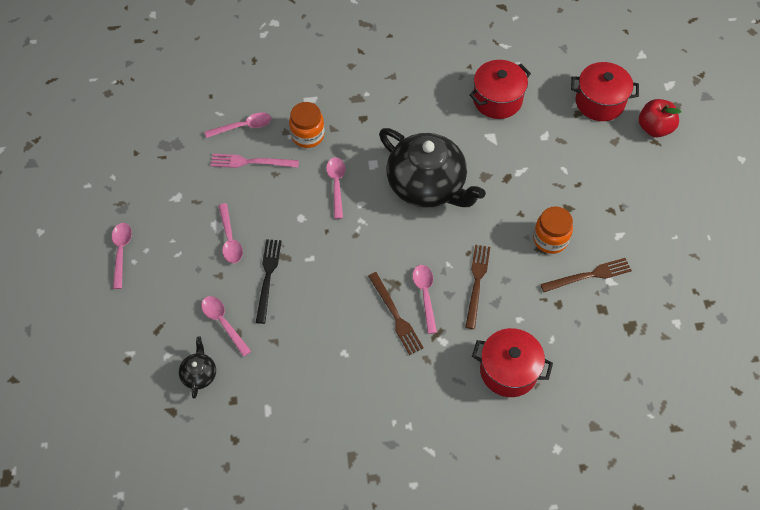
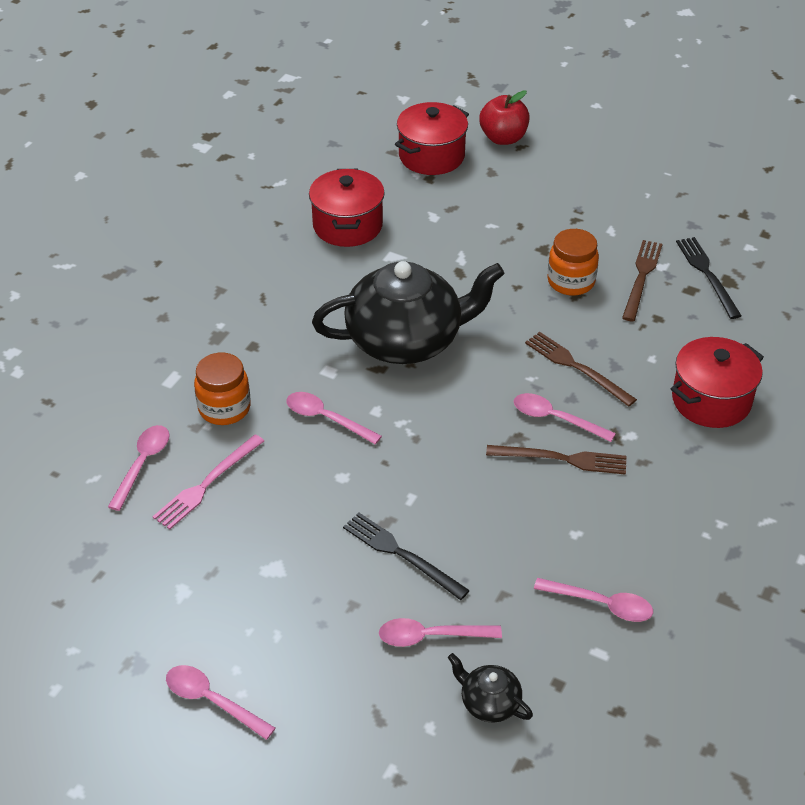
camera: 55 degrees left, 15 degrees down
pink spoon [218,203,243,263] -> pink spoon moved to [534,578,653,622]
none -> black fork [676,237,742,319]

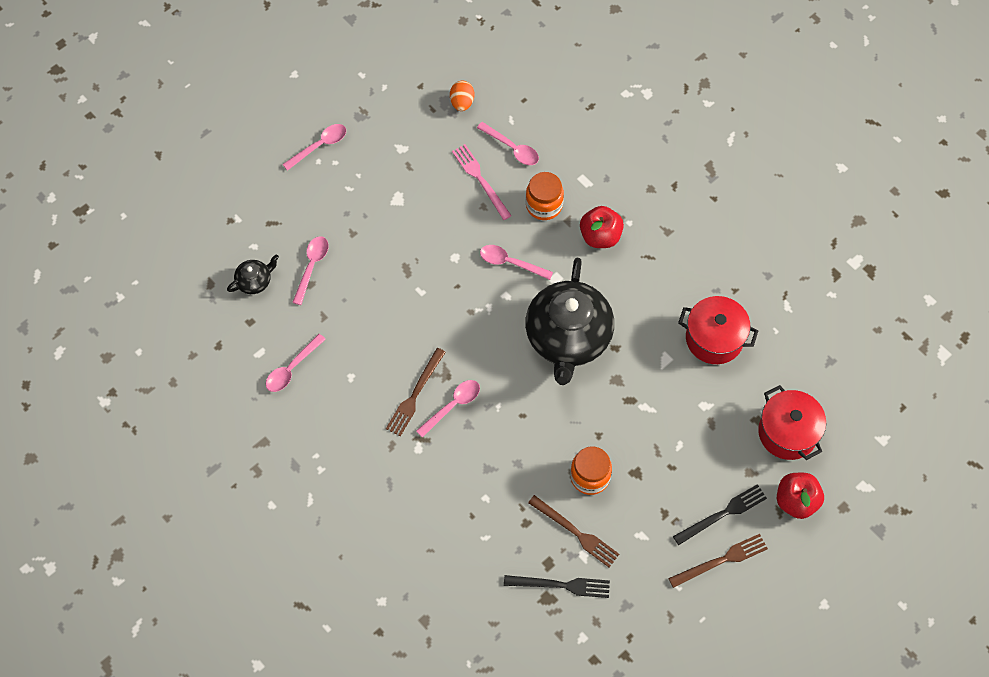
camera: 110 degrees right, 20 degrees up
pink spoon [286,392,382,445] -> pink spoon turned 120 degrees counterclockwise [480,245,553,280]
black fork [343,513,470,600] -> black fork moved to [673,484,767,545]
brown fork [525,332,637,407] -> brown fork moved to [668,534,768,588]
red pot [671,337,764,428] -> none
none -> orange egg [450,81,474,111]
none -> red apple [580,206,624,248]

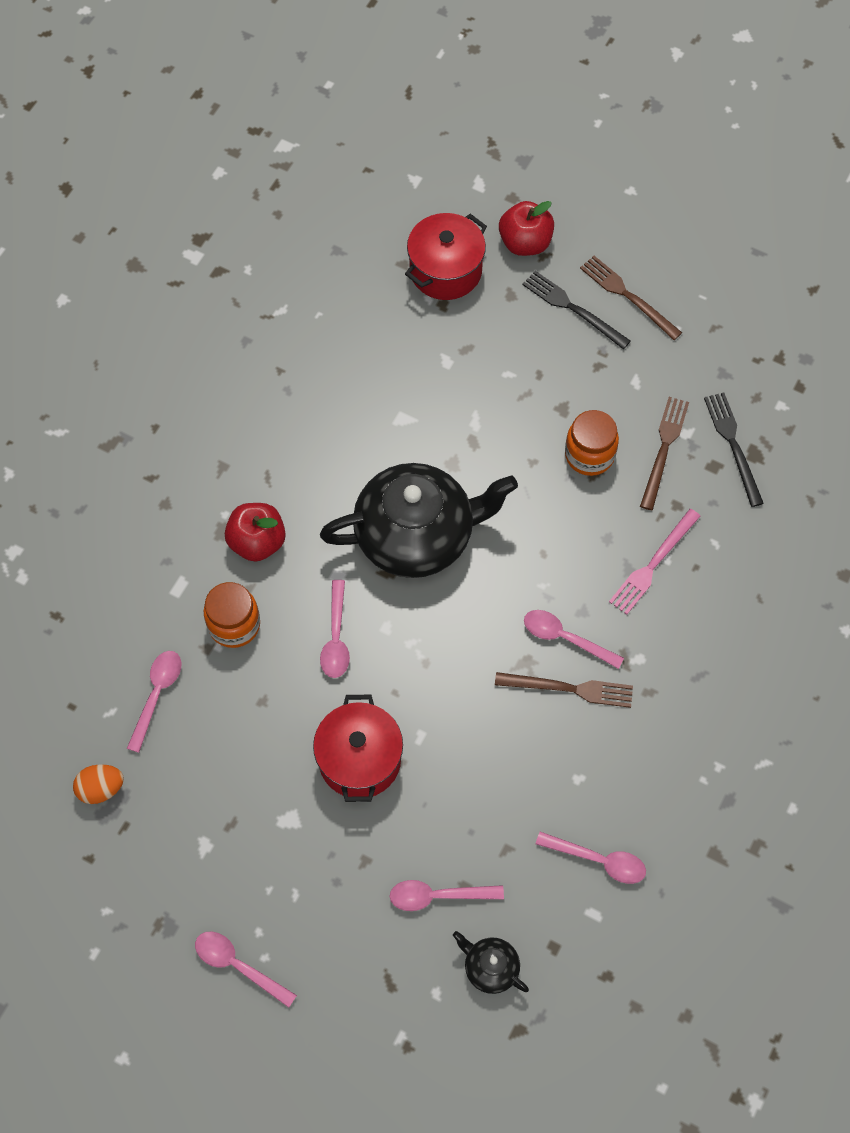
camera: 110 degrees left, 0 degrees up
pink fork [452,144,512,220] -> pink fork moved to [609,509,701,615]
red pot [678,296,758,364] -> red pot moved to [313,695,403,802]

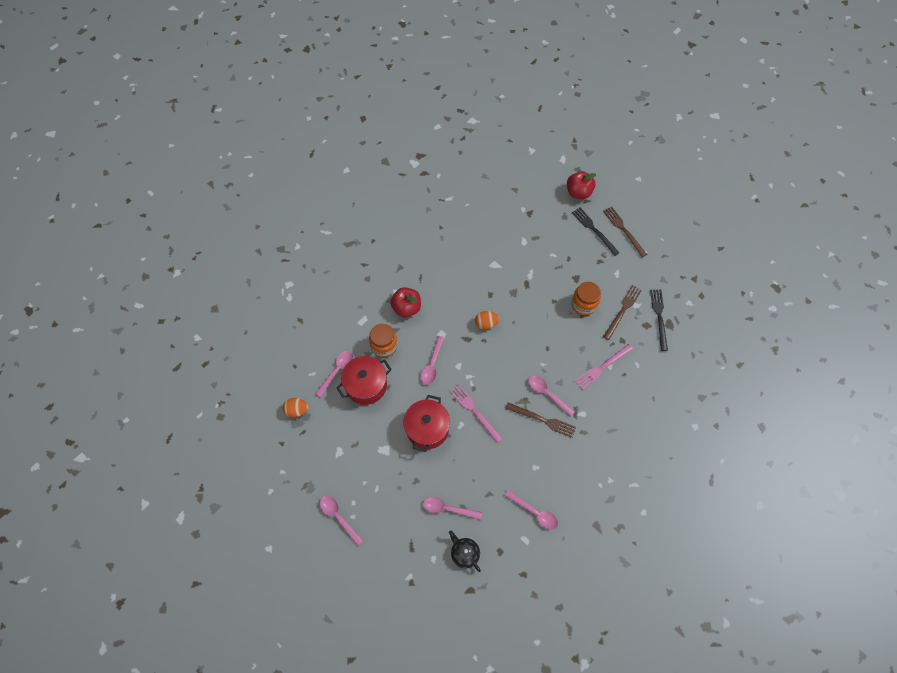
camera: 15 degrees right, 0 degrees up
black teapot [320,463,518,578] -> orange egg [475,311,499,329]
red pot [405,213,487,300] -> red pot moved to [336,356,392,405]
none -> pink fork [450,385,503,443]

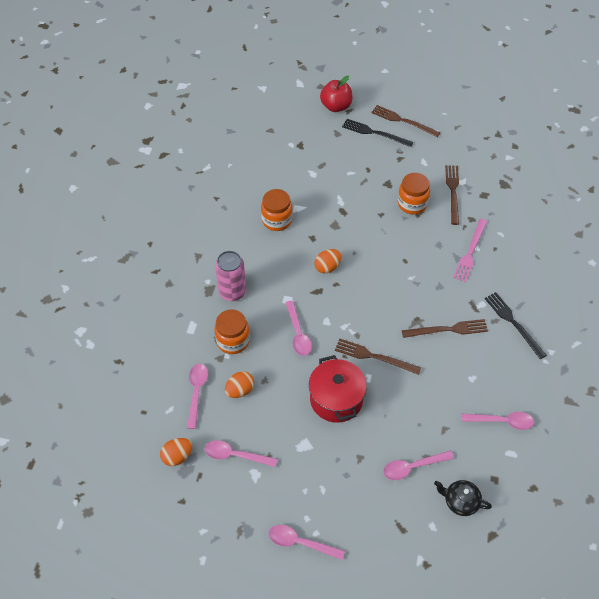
camera: 30 degrees left, 10 degrees down
red pot [336,356,392,405] -> orange egg [225,371,254,398]
red apple [390,287,421,317] -> pink can [215,251,246,301]
pink fork [450,385,503,443] -> brown fork [335,339,421,375]
pink spoon [528,376,575,416] -> pink spoon moved to [205,440,277,467]
black fork [650,289,668,351] -> black fork moved to [485,292,547,359]
none -> orange jar [261,189,293,231]

